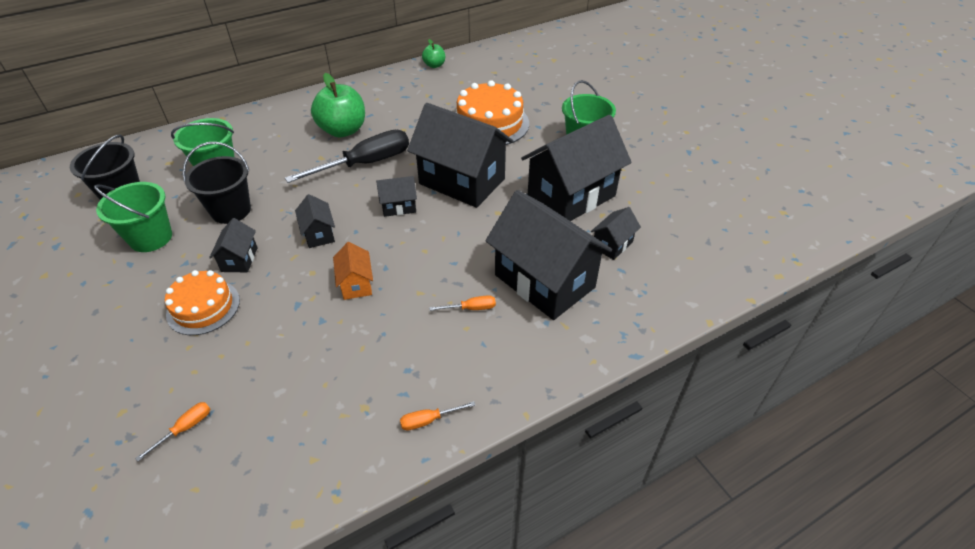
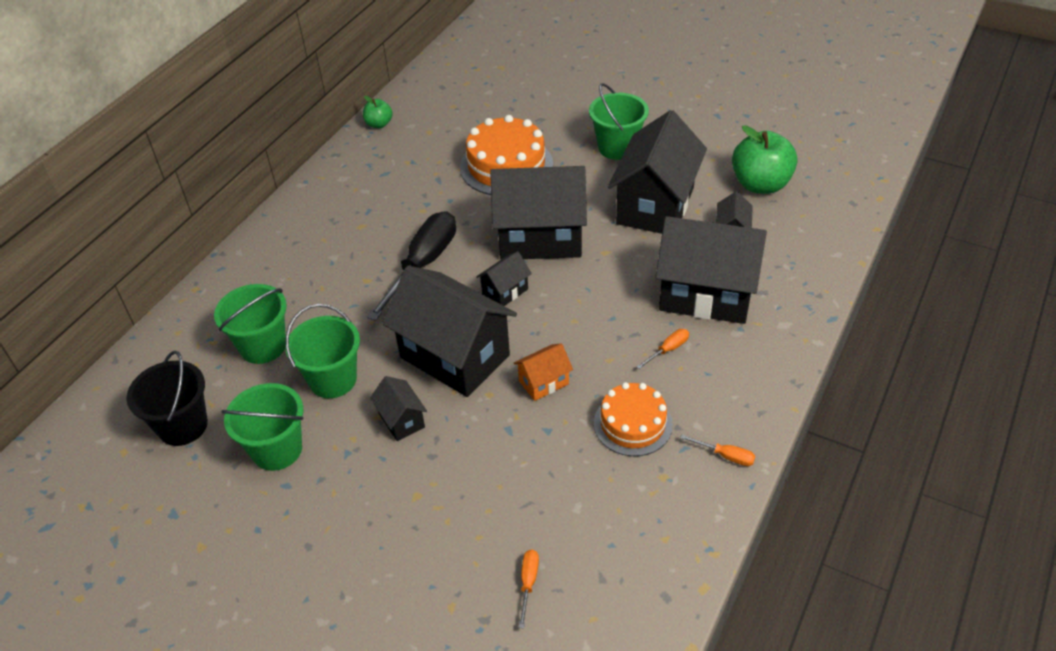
camera: 30 degrees left, 0 degrees up
orange cake [165,270,240,335] -> orange cake moved to [594,382,673,456]
black bucket [182,142,251,224] -> green bucket [285,304,360,398]
black house [295,194,335,248] -> black house [382,266,517,397], size x2.24
green apple [311,73,365,137] -> green apple moved to [732,125,798,194]
orange house [333,242,373,300] -> orange house turned 75 degrees counterclockwise [514,343,573,401]
orange screwdriver [400,401,475,430] -> orange screwdriver turned 105 degrees counterclockwise [680,435,755,466]

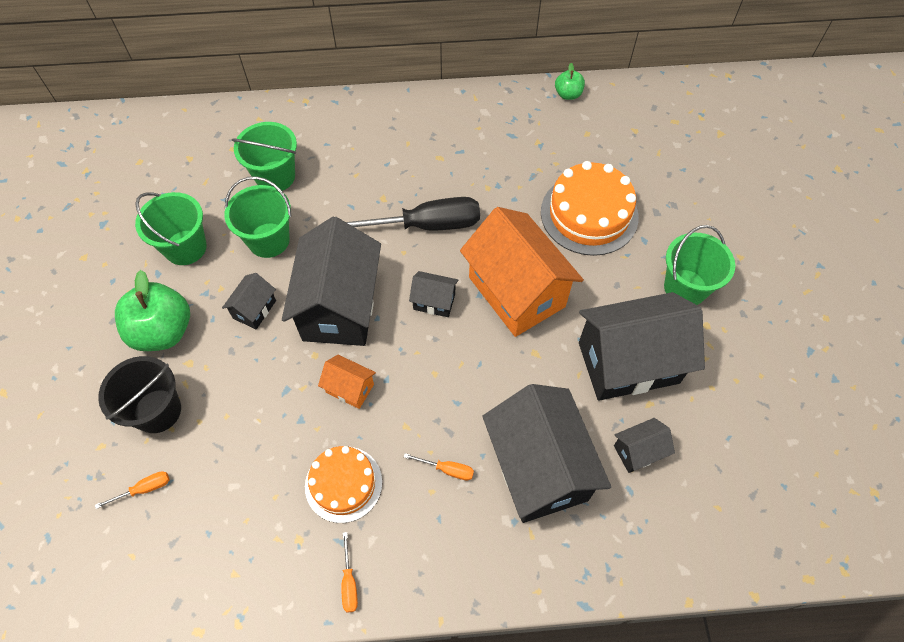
camera: 55 degrees right, 15 degrees up
black bucket [126,350,208,446] -> black bucket moved to [98,356,181,433]
black house [490,166,587,259] -> orange house [460,207,584,337]
green apple [732,125,798,194] -> green apple moved to [115,270,190,351]

